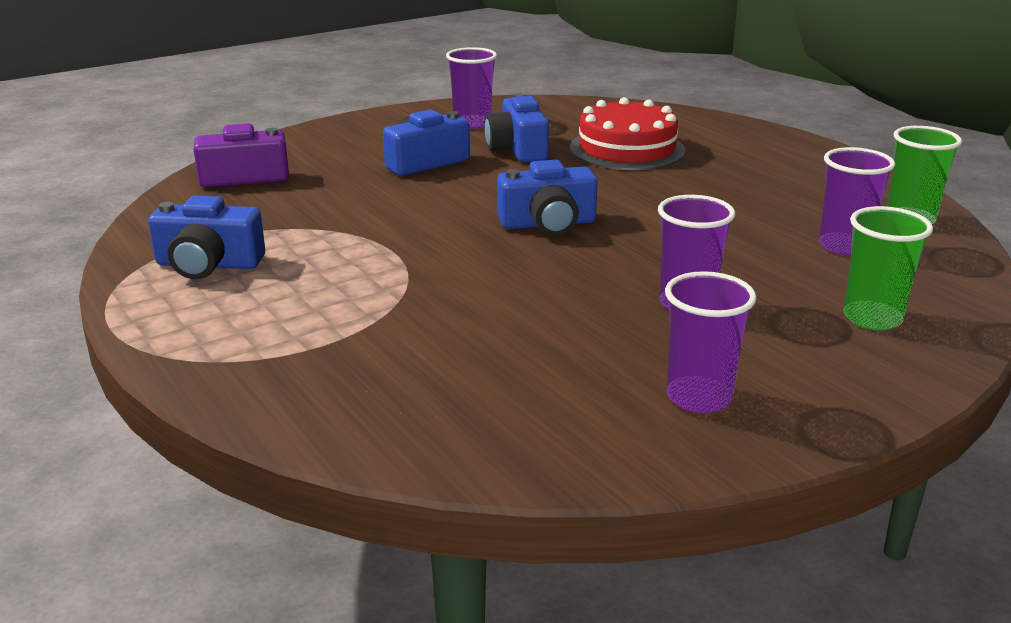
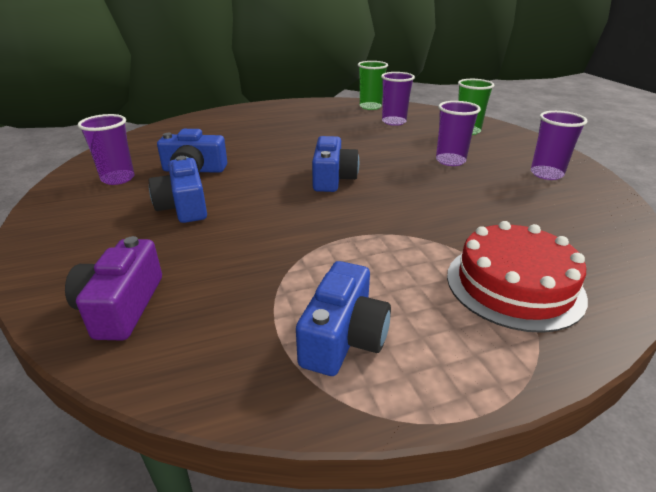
camera: 75 degrees left, 5 degrees up
red cake [570,97,686,170] -> red cake moved to [447,221,588,333]

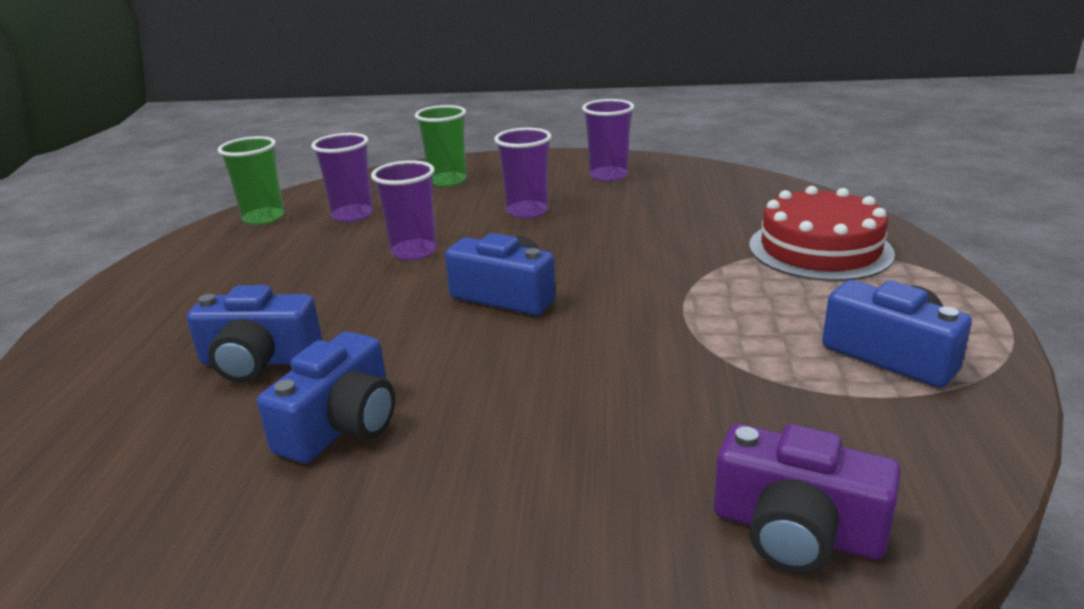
camera: 65 degrees left, 5 degrees down
purple cup [78,114,135,185] -> purple cup moved to [371,160,437,260]
blue camera [149,156,207,223] -> blue camera moved to [187,285,322,382]

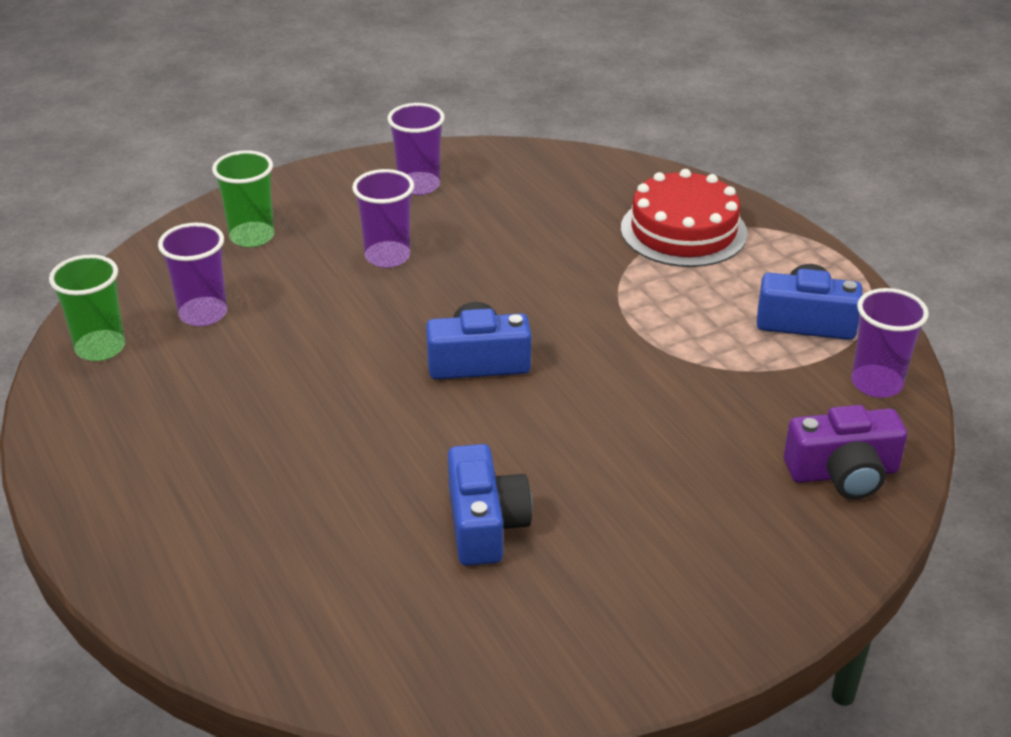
camera: 35 degrees left, 10 degrees up
blue camera [187,285,322,382] -> none
purple cup [371,160,437,260] -> purple cup moved to [851,288,929,398]

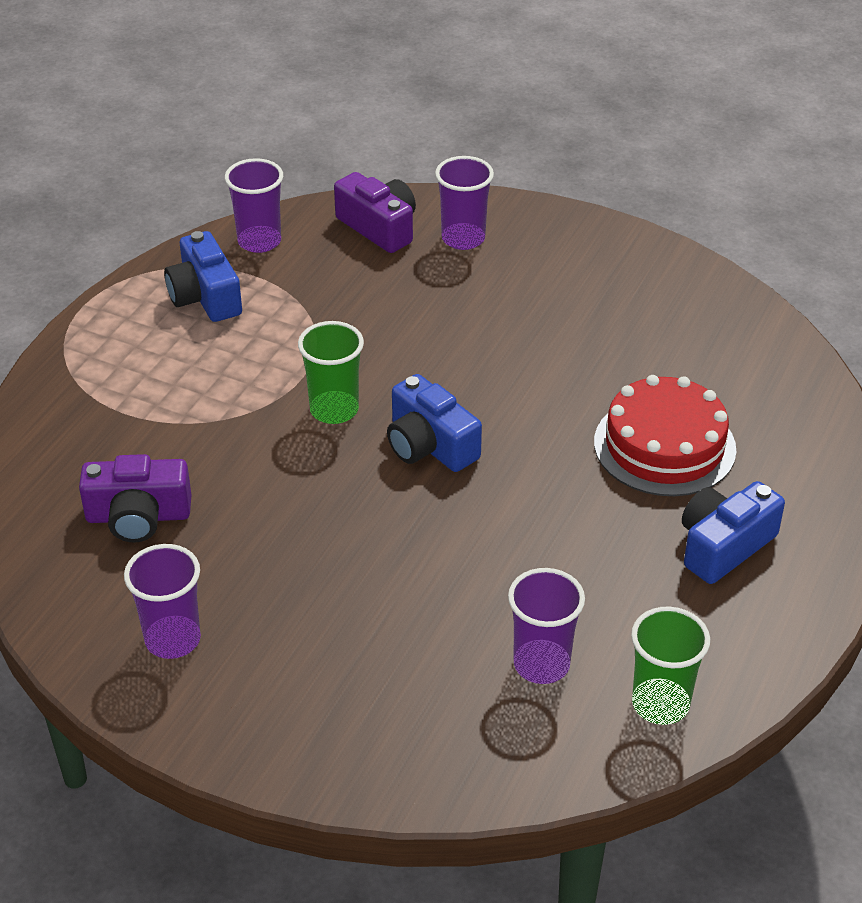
camera: 125 degrees left, 5 degrees up
green cup [212,150,274,247] -> green cup moved to [298,321,364,424]
purple cup [352,169,414,268] -> purple cup moved to [435,156,494,250]
blue camera [448,444,532,566] -> blue camera moved to [682,481,785,584]
red cake [621,169,748,267] -> red cake moved to [594,375,736,496]
none -> purple camera [79,454,192,543]

